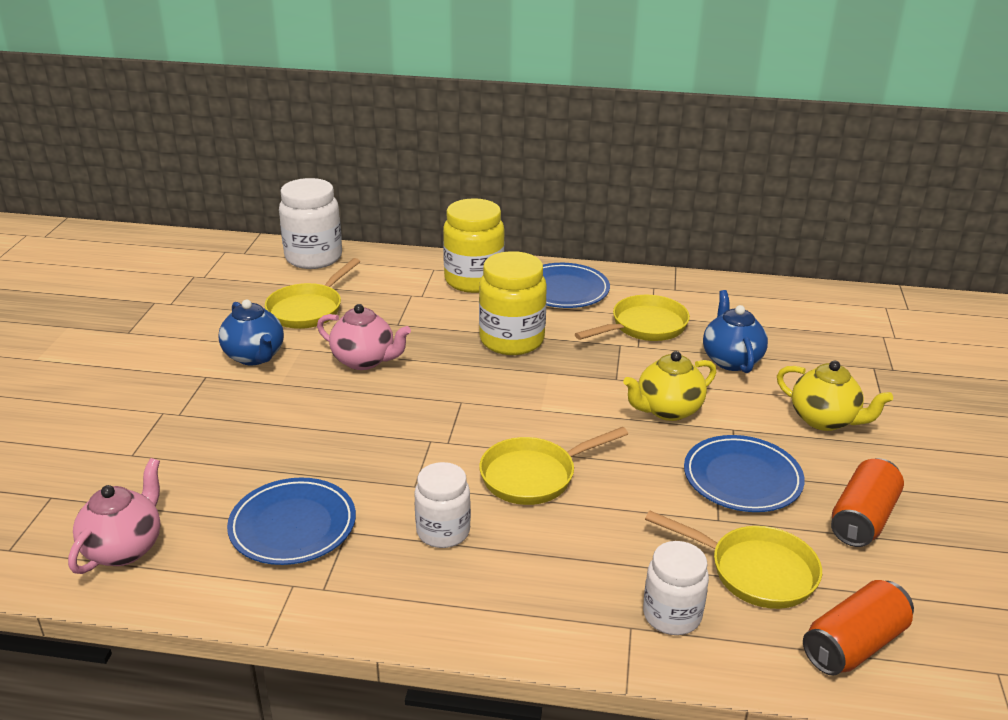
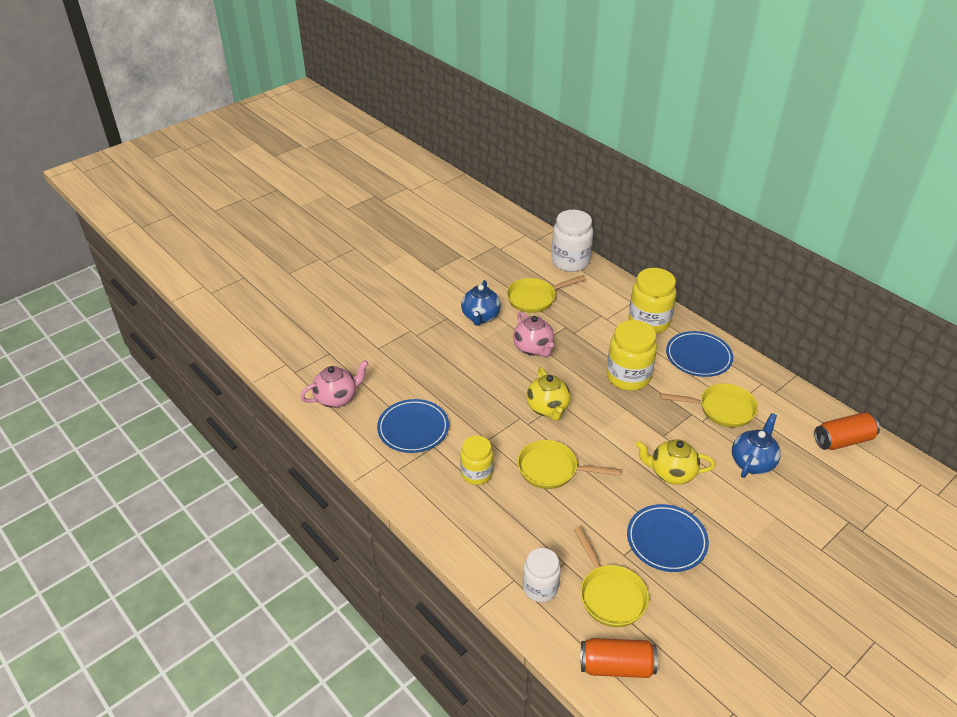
camera: 40 degrees right, 10 degrees up
white jar [414,462,471,548] -> yellow jar [460,436,493,485]
yellow teapot [777,361,893,431] -> yellow teapot moved to [526,367,571,421]
orange can [831,458,904,547] -> orange can moved to [814,412,880,450]

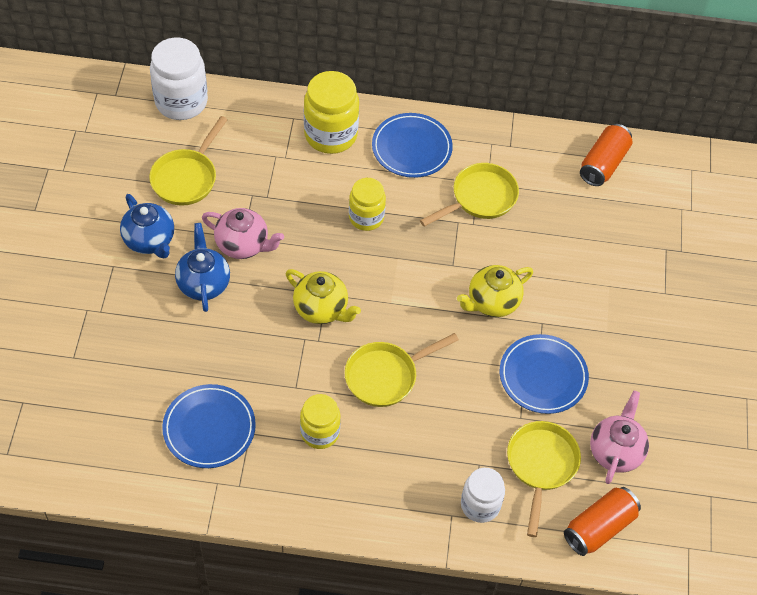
camera: 45 degrees left, 15 degrees up
pink teapot [300,360,368,408] -> pink teapot moved to [590,391,649,484]
yellow pan [573,526,649,627] -> yellow pan turned 105 degrees counterclockwise [507,421,581,537]
yellow jar [606,320,657,391] -> yellow jar [349,178,386,231], size x0.64
blue teapot [732,413,781,478] -> blue teapot moved to [175,223,230,312]

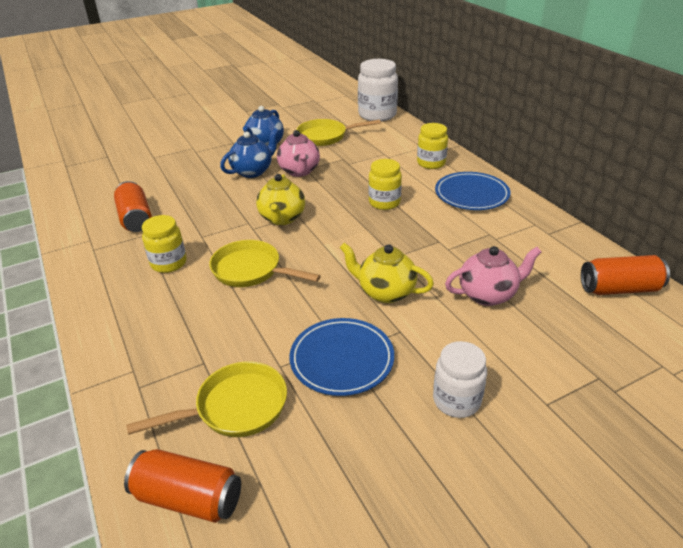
camera: 60 degrees right, 20 degrees down
blue plate [162,384,256,468] -> orange can [114,181,152,232]
yellow jar [304,71,359,154] -> yellow jar [417,123,448,169], size x0.64
yellow pan [420,163,519,227] -> none
white jar [461,468,505,523] -> white jar moved to [433,341,487,418]
pink teapot [590,391,649,484] -> pink teapot moved to [445,246,542,306]

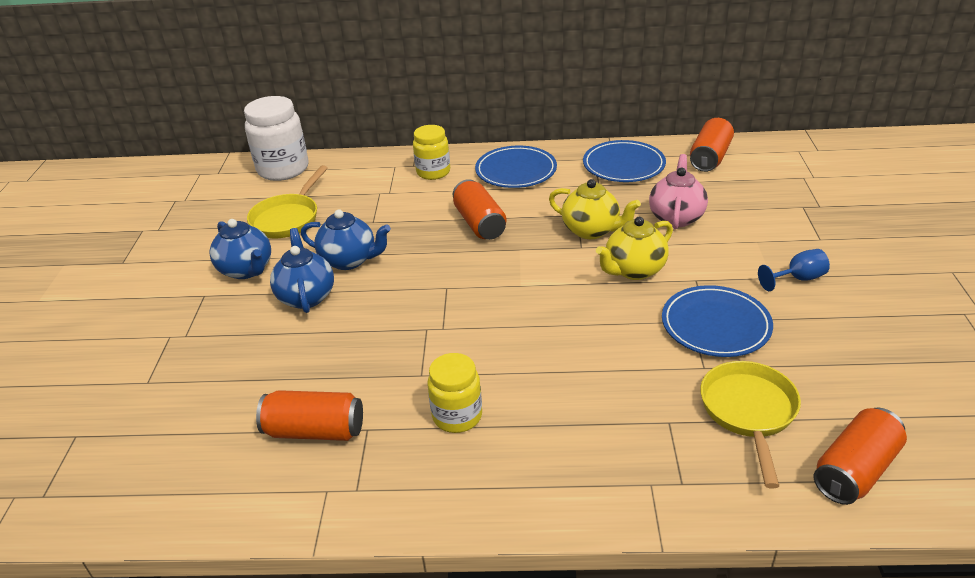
camera: 60 degrees left, 0 degrees up
yellow pan [209,240,321,287] -> none
yellow teapot [256,174,305,225] -> yellow teapot moved to [549,179,641,239]
pink teapot [277,130,320,177] -> blue teapot [301,209,391,270]
yellow jar [369,159,402,210] -> orange can [453,179,507,240]
white jar [433,341,487,418] -> blue goblet [758,249,830,291]
none -> blue plate [583,140,666,182]

